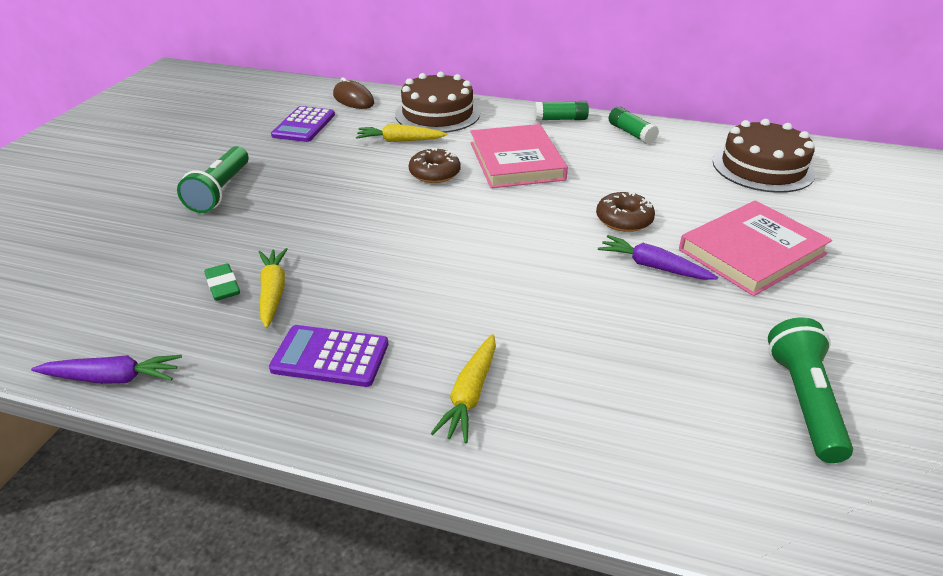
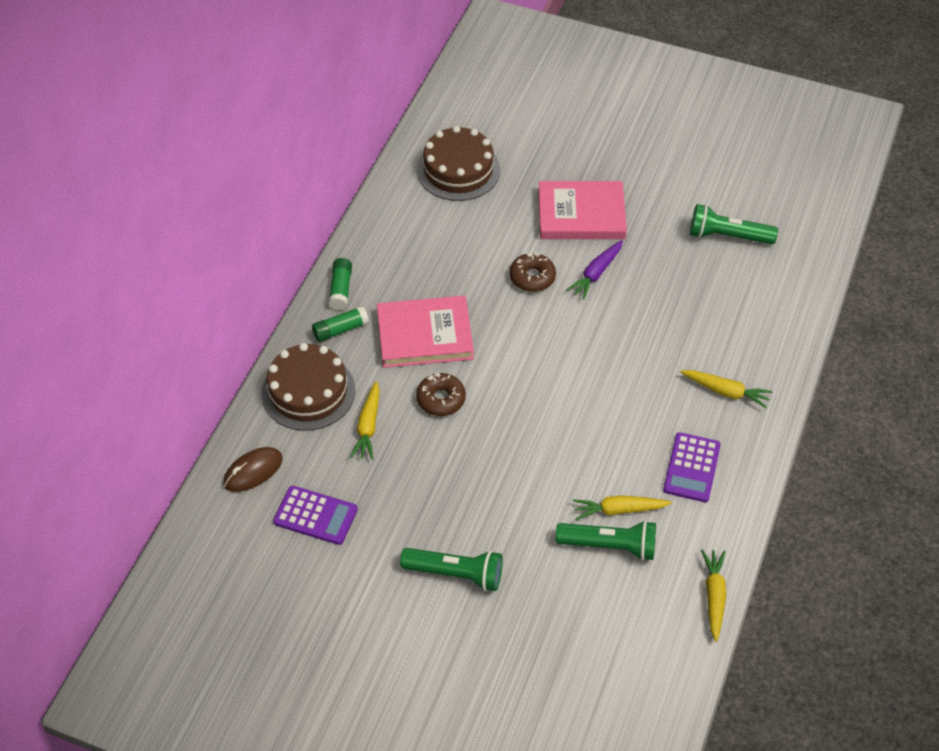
camera: 85 degrees left, 15 degrees up
purple carrot [31,355,182,384] -> yellow carrot [701,549,726,642]
green eraser [204,263,240,301] -> green flashlight [556,520,656,561]
green glue stick [609,107,659,144] -> green glue stick moved to [312,306,369,342]
pink book [679,200,832,296] -> pink book turned 60 degrees counterclockwise [538,181,627,239]

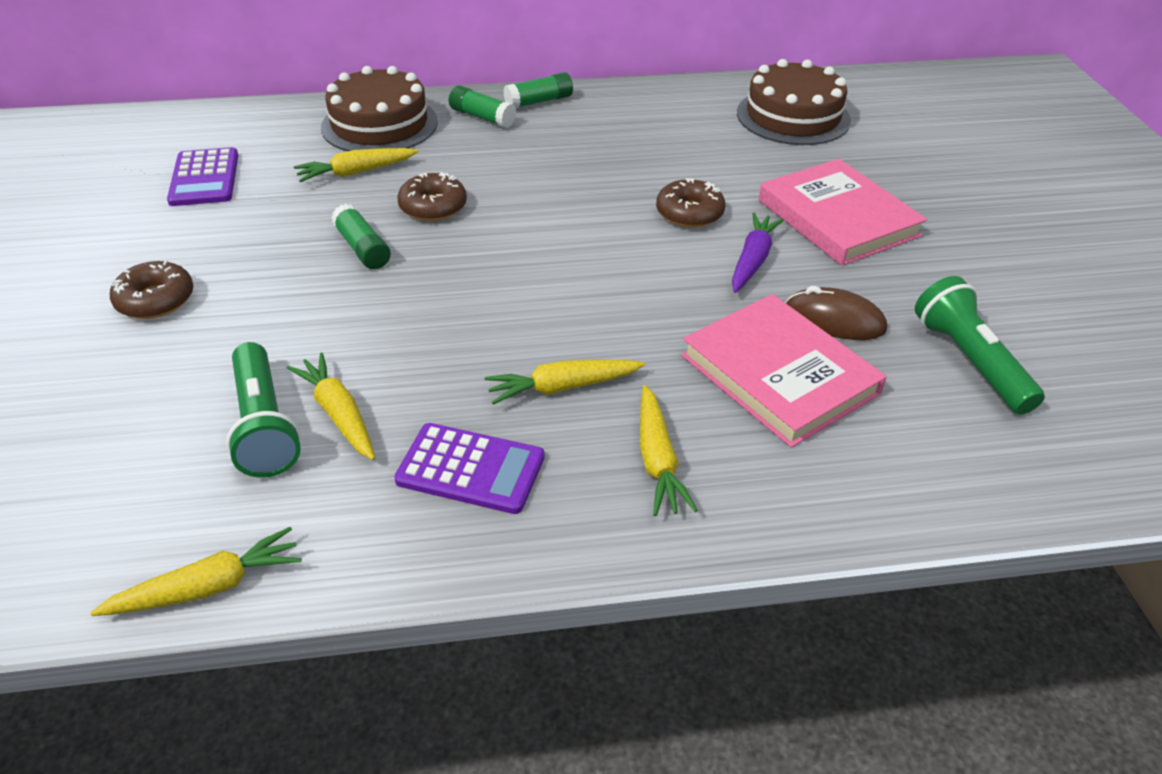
camera: 60 degrees right, 10 degrees down
brown mouse [223,447,283,492] -> brown mouse moved to [785,286,887,340]
pink book [377,296,474,368] -> pink book moved to [681,294,887,448]
green flashlight [400,548,503,591] -> brown donut [110,260,193,319]
purple carrot [566,240,623,299] -> purple carrot turned 105 degrees clockwise [732,212,784,293]
purple calculator [663,432,721,502] -> purple calculator turned 150 degrees counterclockwise [394,423,545,514]
none -> green glue stick [331,204,391,269]
none -> yellow carrot [485,360,645,405]

